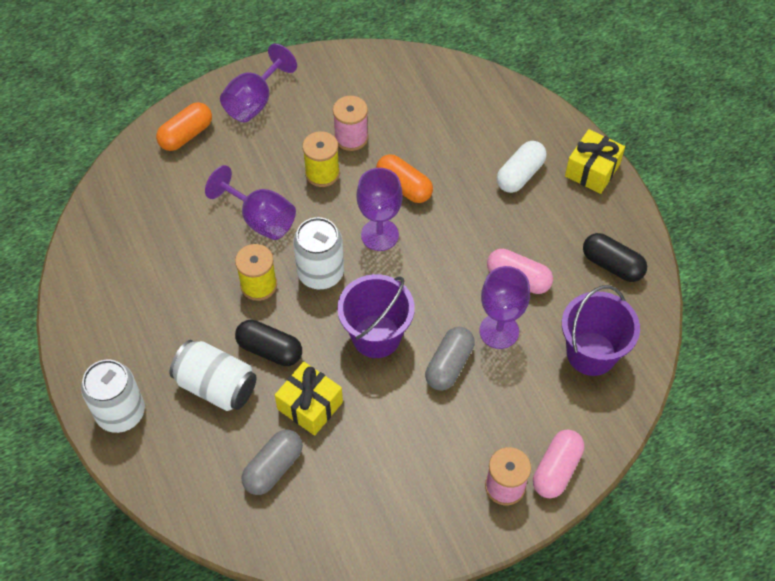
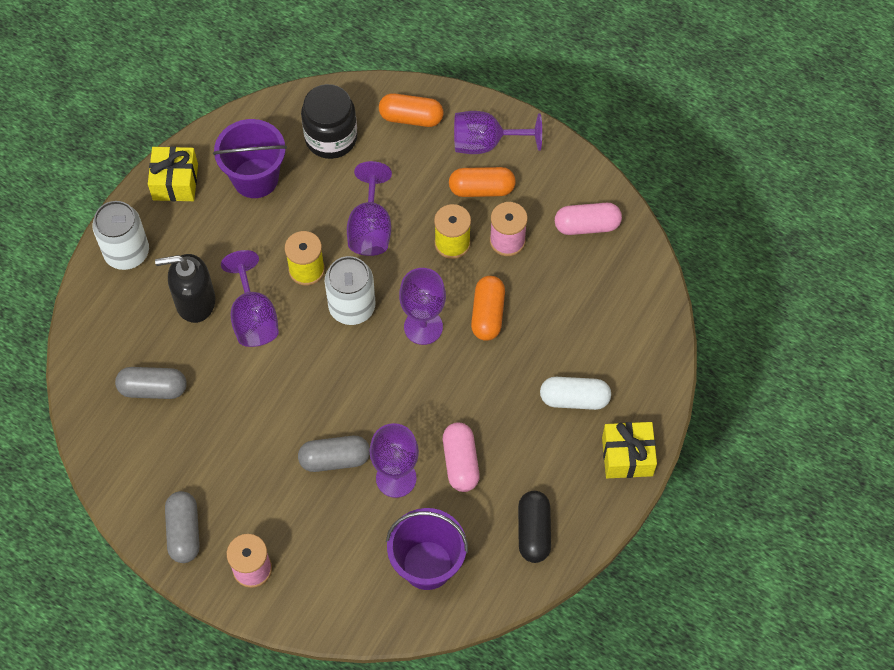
camera: 55 degrees right, 5 degrees up
white can [169,340,256,411] -> black soap dispenser [155,254,215,323]
black capsule [235,320,302,366] -> purple goblet [221,250,279,347]
yellow gift [275,362,343,436] -> yellow gift moved to [148,146,198,201]
purple bucket [337,274,415,358] -> purple bucket moved to [213,119,287,198]
pink capsule [533,430,584,498] -> pink capsule moved to [555,203,622,235]
none -> grey capsule [165,491,200,563]
none -> black jar [301,84,357,159]
none -> orange capsule [449,167,516,197]

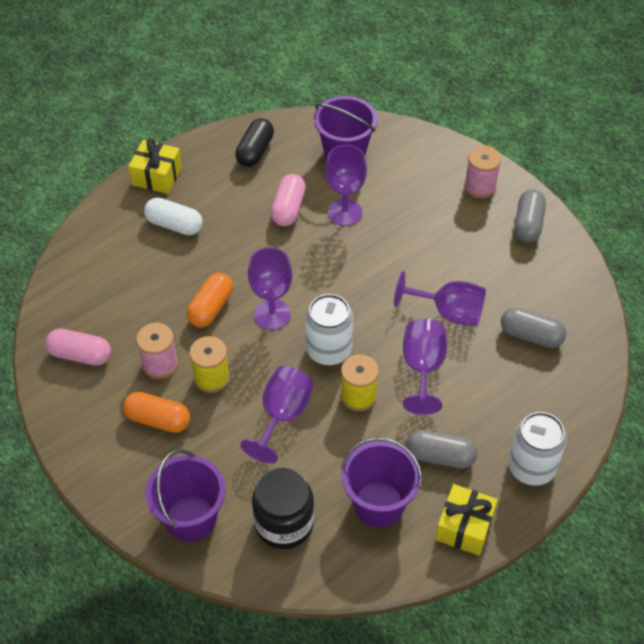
camera: 160 degrees left, 10 degrees down
black soap dispenser [155,254,215,323] -> none
grey capsule [298,436,370,472] -> grey capsule moved to [406,430,477,469]
orange capsule [379,93,443,127] -> purple bucket [145,449,226,542]
purple goblet [454,111,542,154] -> purple goblet moved to [394,271,486,326]

